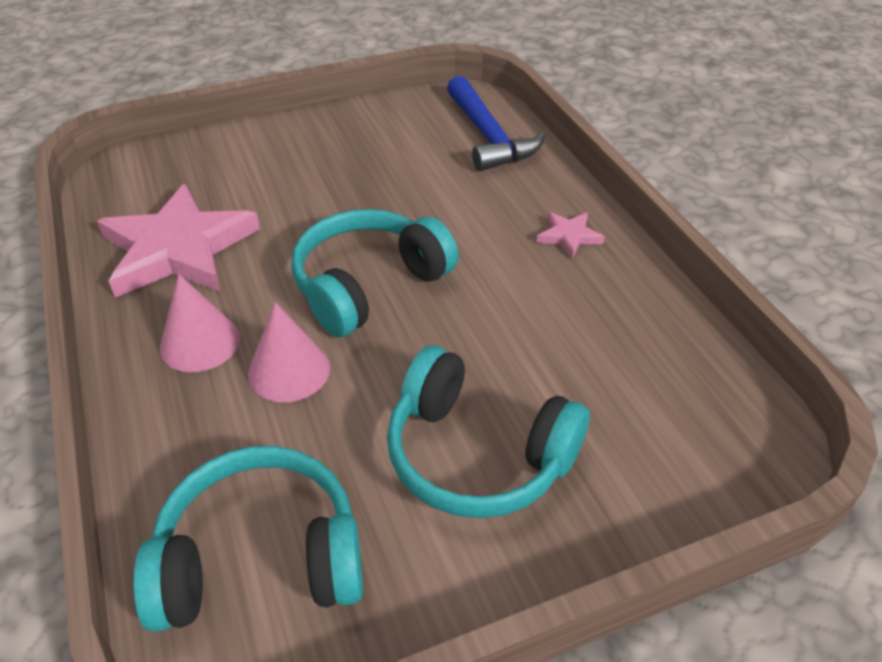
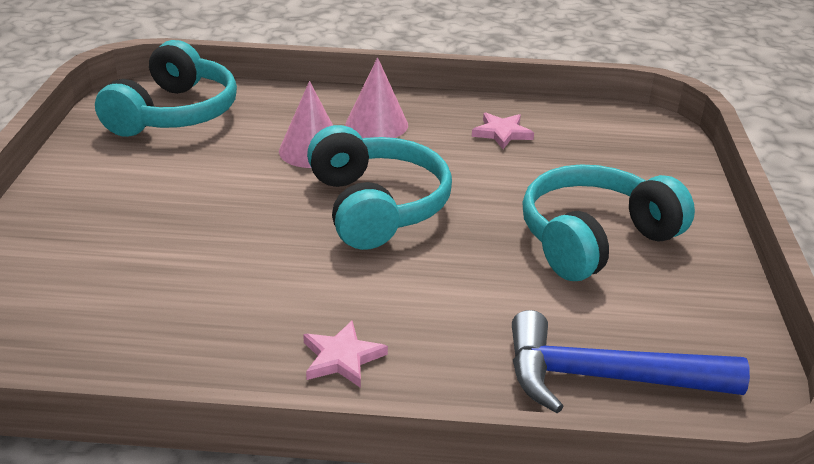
camera: 115 degrees right, 10 degrees down
pink star [97,184,260,298] -> pink star [472,112,534,149], size x0.43
turquoise headphones [387,345,590,518] -> turquoise headphones moved to [522,164,695,281]

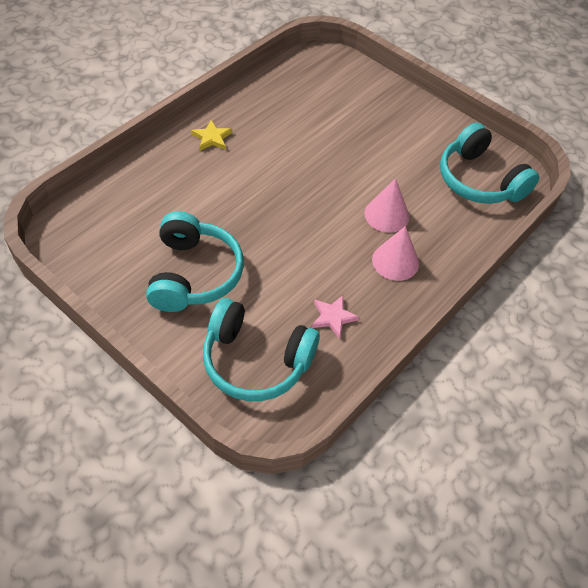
camera: 125 degrees right, 20 degrees up
pink star [303,320,388,388] -> yellow star [191,120,232,151]
turquoise headphones [307,125,452,250] -> turquoise headphones moved to [203,298,320,401]
blue hammer [512,310,750,413] -> none

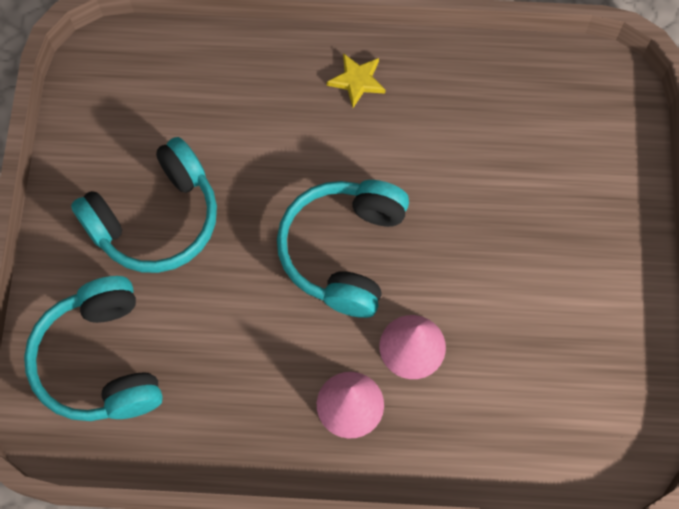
camera: 55 degrees right, 15 degrees up
pink star [312,295,359,339] -> none
turquoise headphones [440,123,539,204] -> turquoise headphones moved to [277,180,409,318]

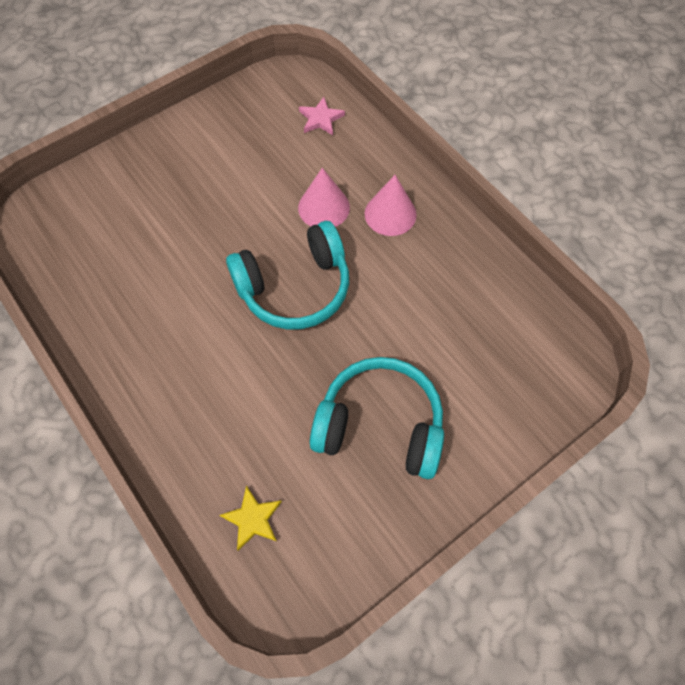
camera: 130 degrees left, 5 degrees down
turquoise headphones [24,276,163,421] -> none
yellow star [327,53,385,108] -> yellow star moved to [219,486,282,551]
none -> pink star [299,97,345,135]

